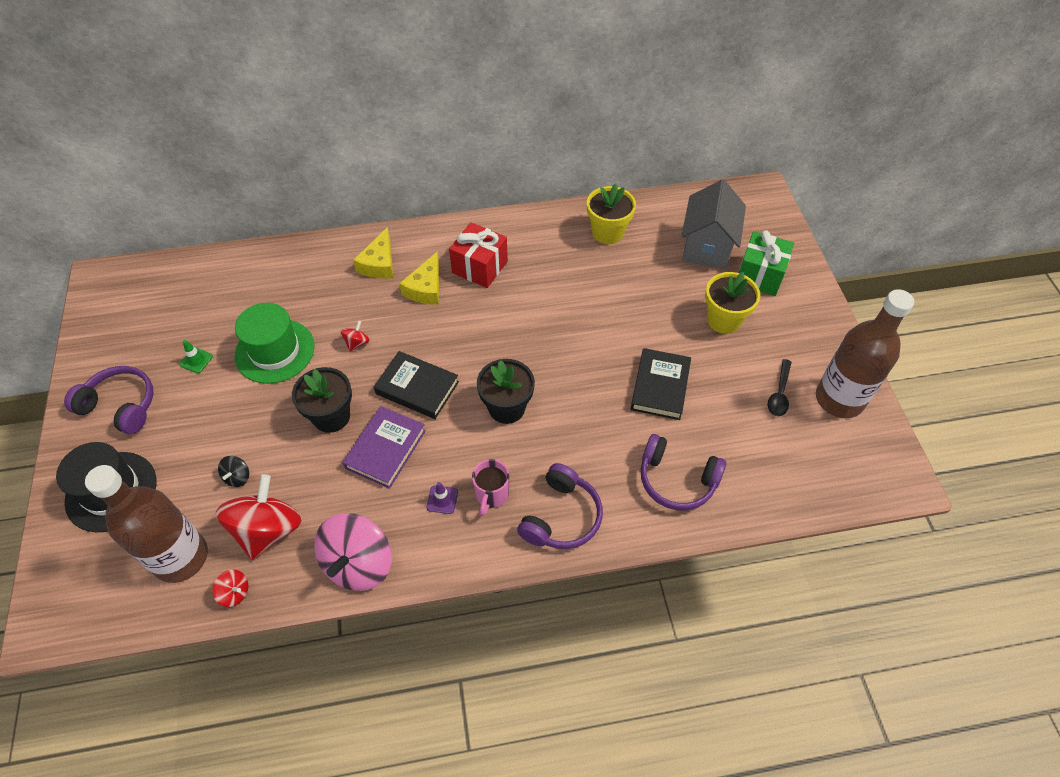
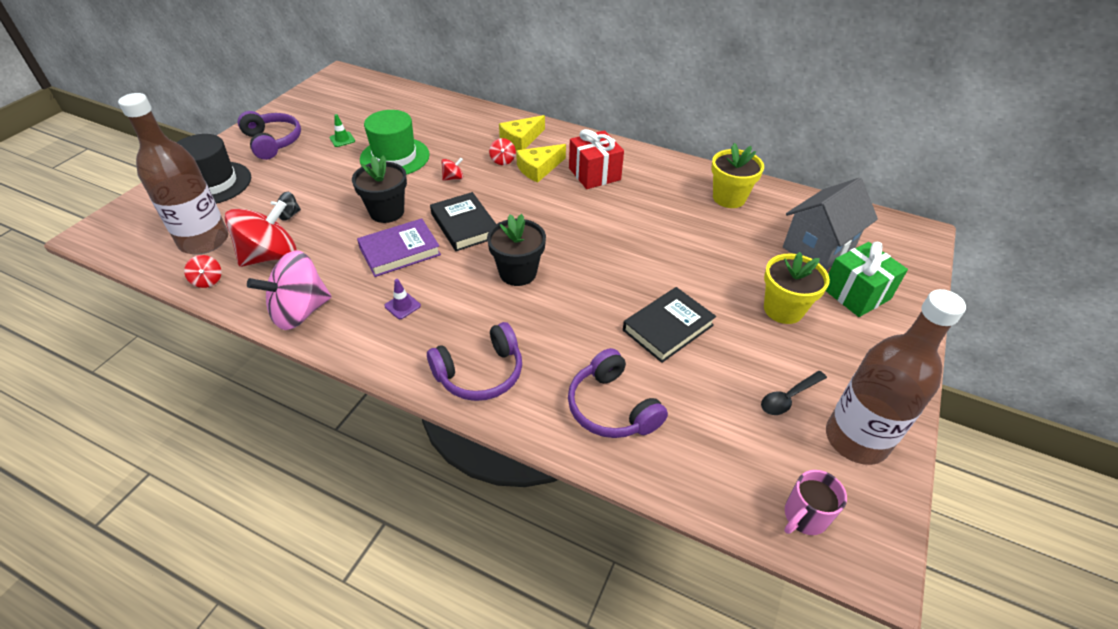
camera: 35 degrees right, 10 degrees down
pink mug [472,459,509,516] -> pink mug moved to [784,470,847,535]
none -> red spinning top [489,138,516,165]

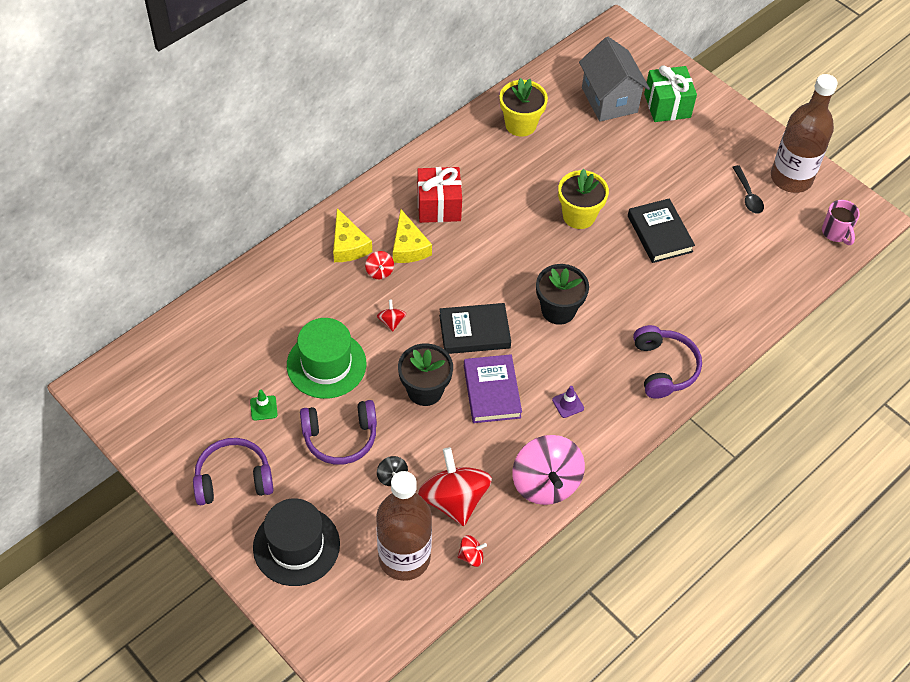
camera: 70 degrees left, 10 degrees up
red spinning top [489,138,516,165] -> red spinning top turned 60 degrees clockwise [365,251,394,279]
purple headphones [568,348,668,438] -> purple headphones moved to [300,400,377,465]
yellow flower pot [764,252,830,324] -> yellow flower pot moved to [558,169,609,229]

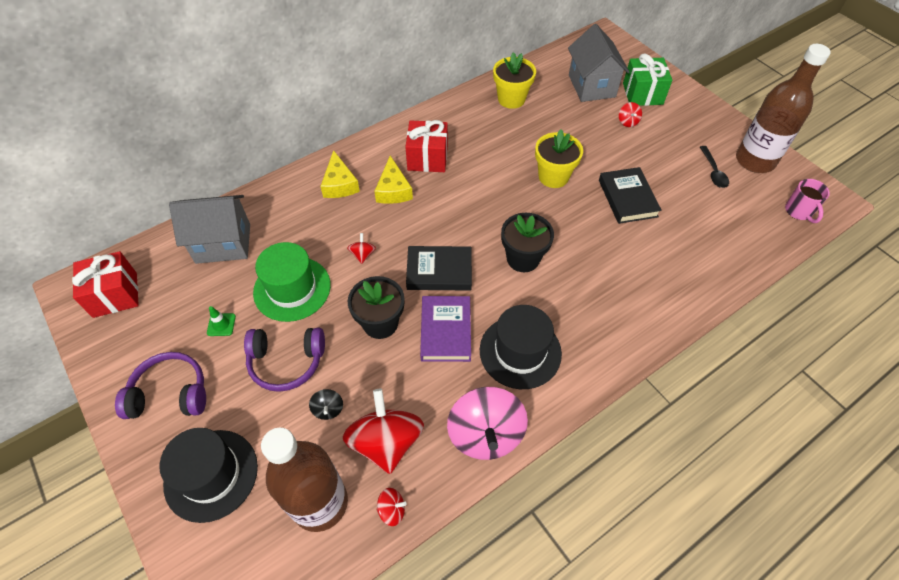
camera: 10 degrees right, 0 degrees up
red spinning top [365,251,394,279] -> red spinning top moved to [619,102,642,127]
purple traffic cone [552,386,584,418] -> black hat [480,305,562,389]
purple headphones [633,325,702,399] -> none
none -> red gift [72,251,139,318]
none -> grey house [169,195,250,264]

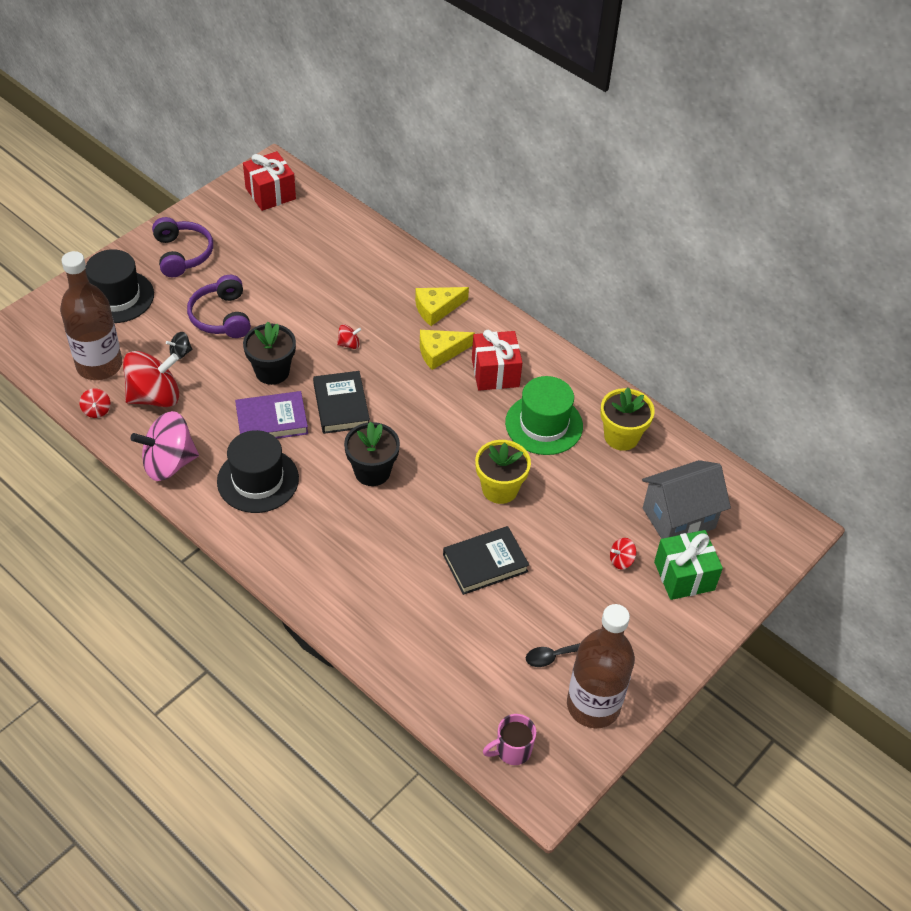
camera: 75 degrees right, 5 degrees down
grey house [169,195,250,264] -> none
green traffic cone [207,306,236,336] -> none
green hat [253,242,331,322] -> green hat moved to [505,376,583,455]

